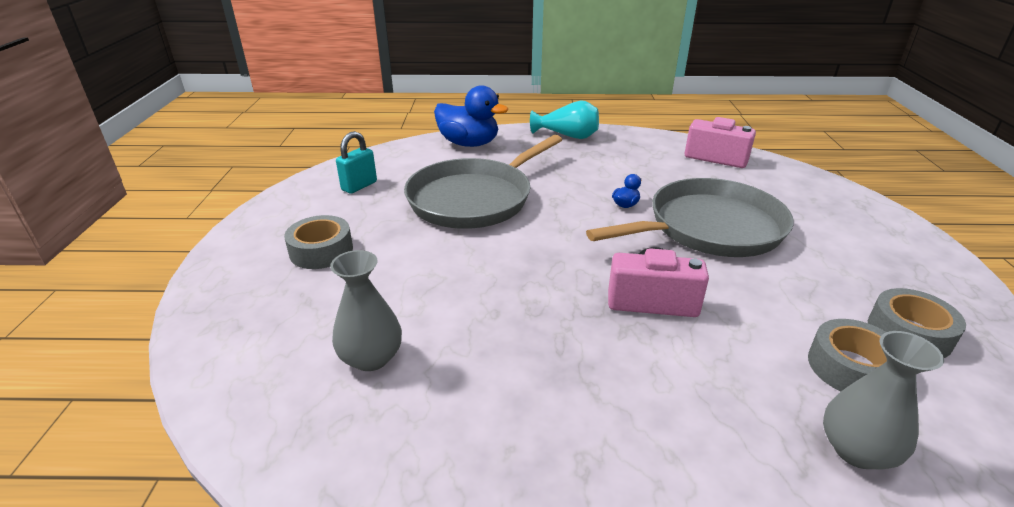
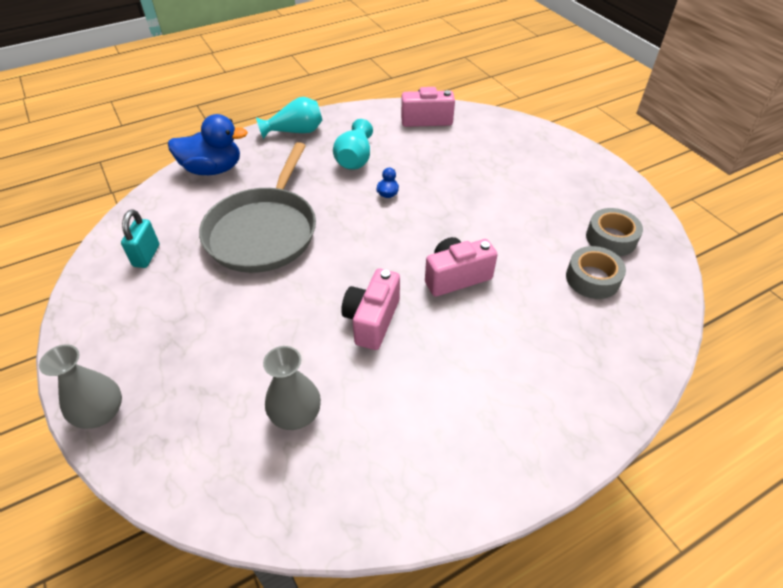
camera: 30 degrees left, 15 degrees up
grey tape [284,215,353,269] -> none
grey pan [586,178,794,257] -> none
grey vase [823,331,944,470] -> grey vase moved to [39,344,122,429]
none -> turquoise vase [333,119,373,170]
none -> pink camera [341,268,400,350]

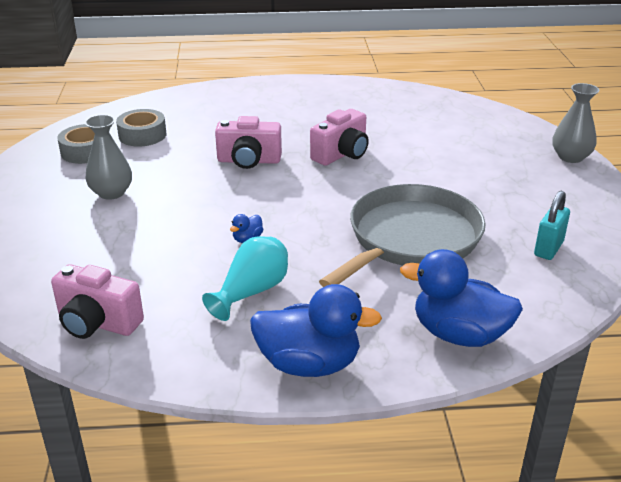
camera: 155 degrees left, 15 degrees down
turquoise vase [256,97,322,139] -> blue duck [250,284,382,377]
grey vase [263,346,321,430] -> grey vase moved to [85,115,132,200]

